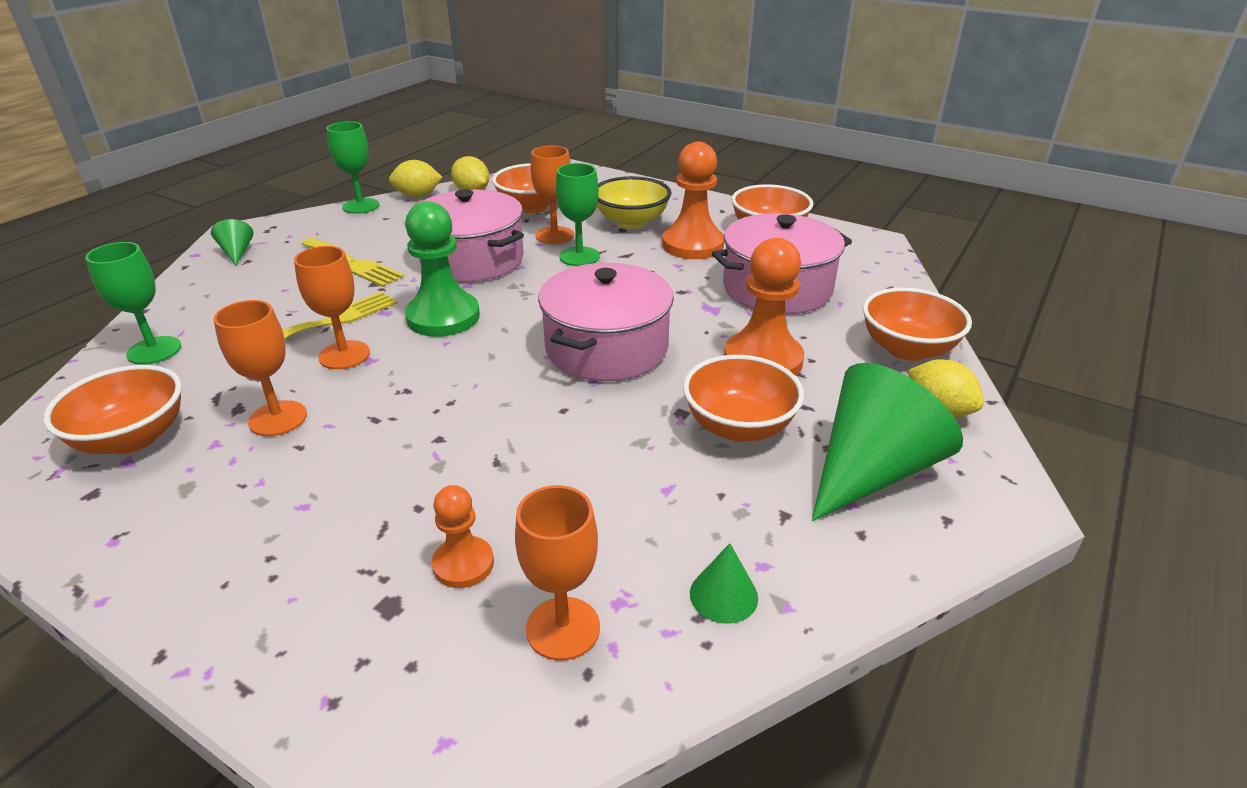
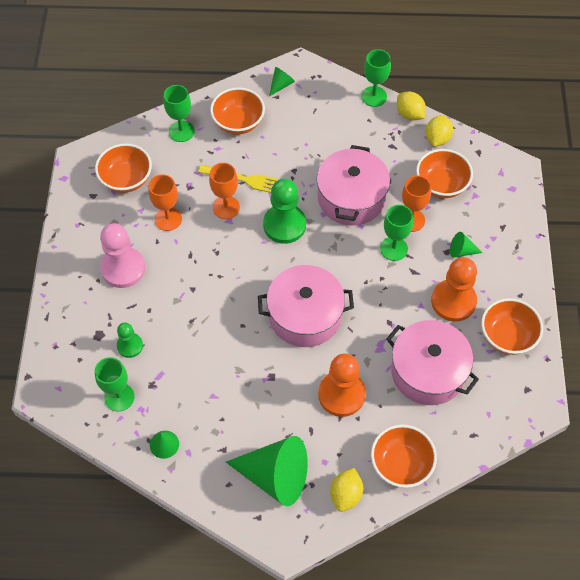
camera: 60 degrees right, 25 degrees up
yellow fork [301,238,404,287] -> none
orange pawn [432,485,494,588] -> green pawn [117,322,143,358]
orange goblet [515,485,600,660] -> green goblet [95,357,134,411]
yellow bowl [597,176,671,229] -> green cone [450,232,482,258]
orange bowl [683,355,804,442] -> orange bowl moved to [210,87,265,134]
none -> pink pawn [100,223,145,288]

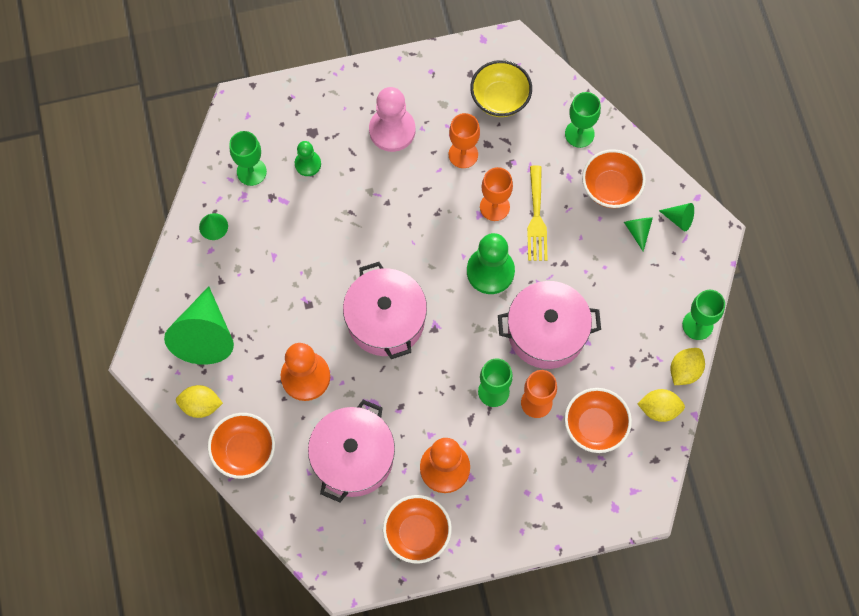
camera: 75 degrees right, 10 degrees up
orange bowl [95,143,152,193] -> yellow bowl [470,60,532,117]
green cone [450,232,482,258] -> green cone moved to [624,217,653,251]

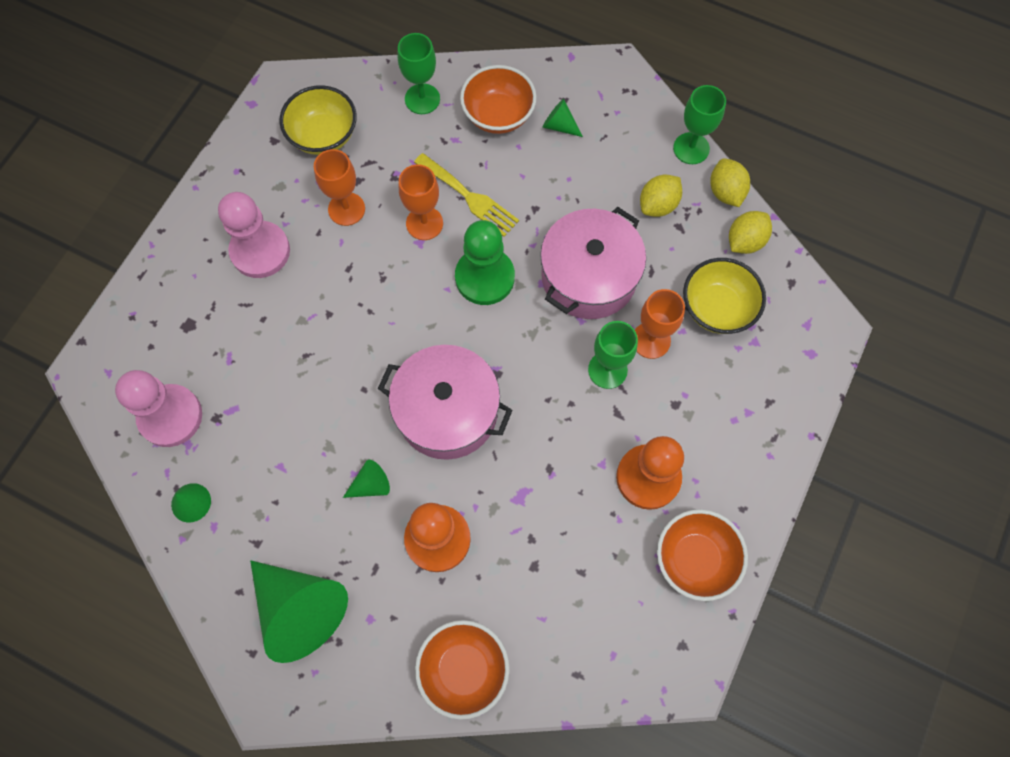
camera: 50 degrees left, 0 degrees up
yellow lemon [176,385,223,418] -> yellow lemon moved to [640,175,682,217]
green goblet [229,131,267,186] -> pink pawn [115,370,202,447]
green pawn [295,141,321,176] -> none
pink pot [308,400,395,502] -> none
orange bowl [565,388,632,453] -> yellow bowl [683,258,766,334]
green cone [659,203,694,231] -> green cone moved to [343,460,390,498]

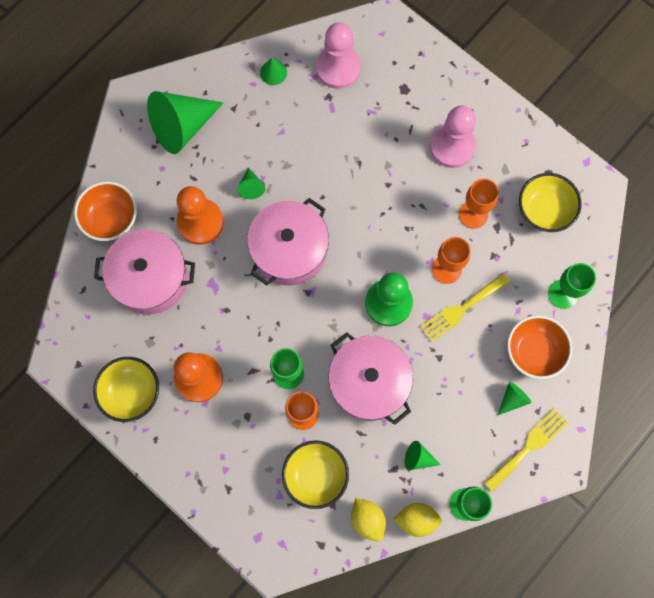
camera: 105 degrees right, 5 degrees up
yellow lemon [640,175,682,217] -> green cone [404,441,441,470]
orange bowl [657,509,748,601] -> yellow bowl [93,357,159,422]
none -> pink pot [94,229,195,315]
none -> yellow fork [484,408,568,492]

